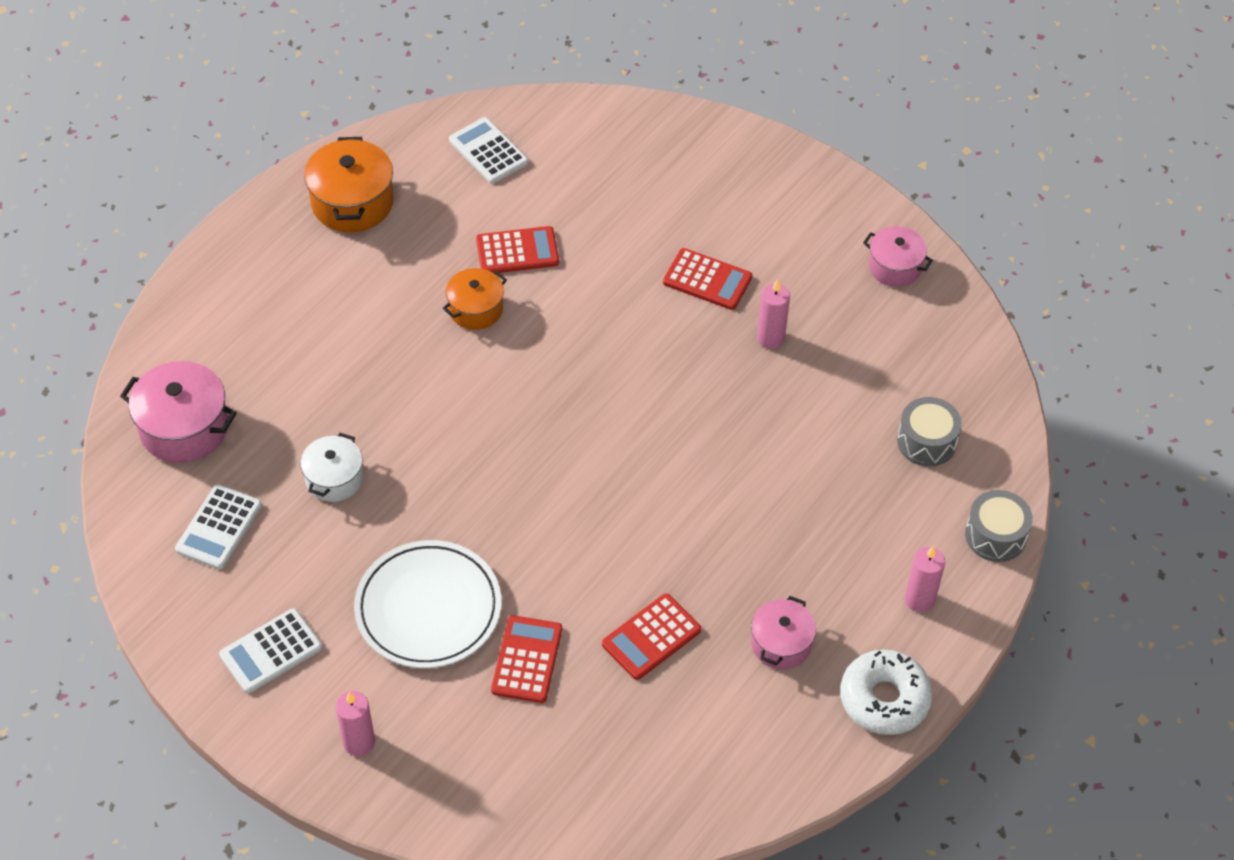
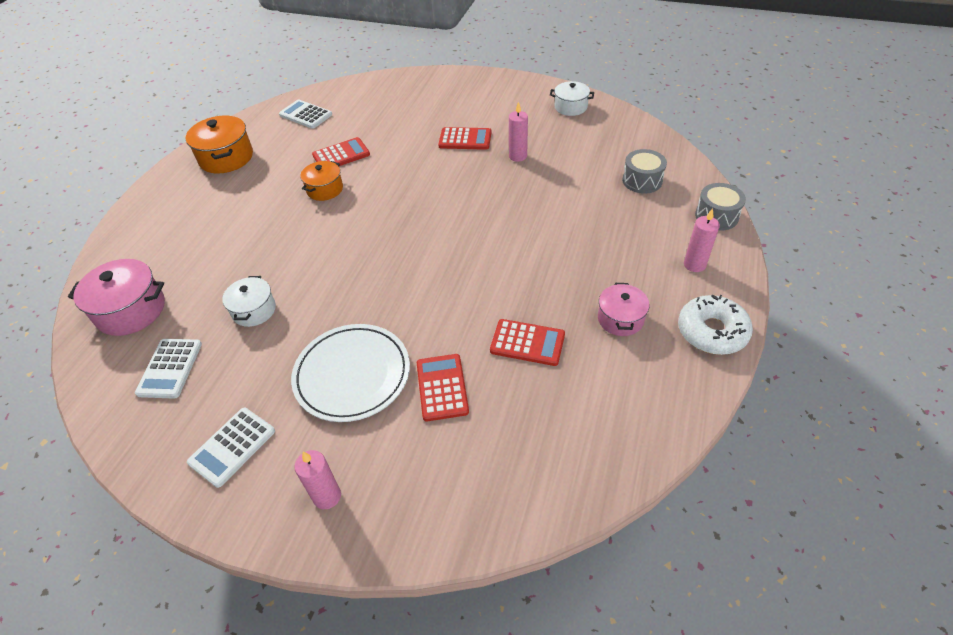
camera: 15 degrees left, 5 degrees down
red calculator [602,593,701,680] -> red calculator turned 105 degrees counterclockwise [490,319,565,366]
pink pot [863,226,933,287] -> white pot [550,81,594,116]

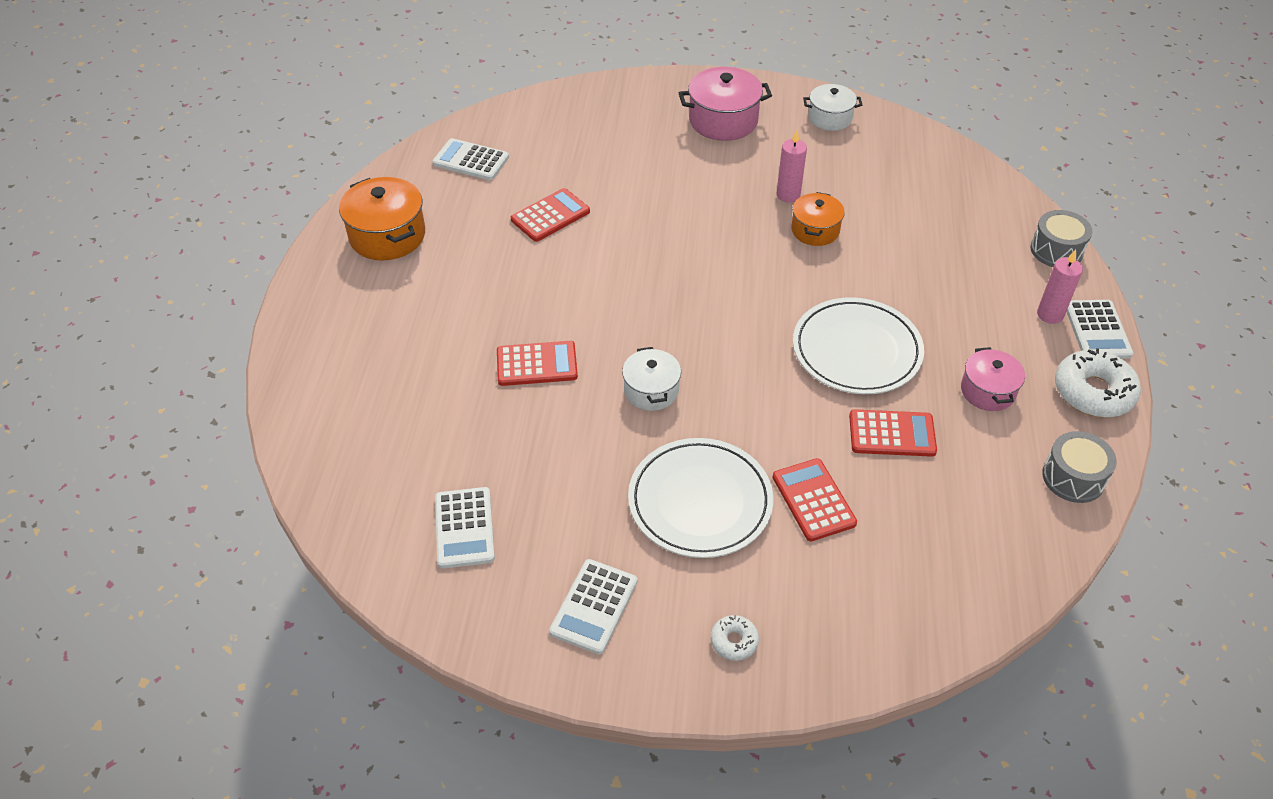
camera: 15 degrees left, 0 degrees up
pink pot [68,259,165,336] -> pink pot moved to [679,67,772,141]
white pot [222,276,276,327] -> white pot moved to [622,347,681,411]
pink candle [294,450,341,509] -> white donut [711,615,759,661]
orange pot [300,161,343,201] -> orange pot moved to [791,192,845,246]
red calculator [438,127,491,150] -> red calculator moved to [497,341,578,386]
grey drum [622,149,667,194] -> grey drum moved to [1042,431,1117,503]
none -> white plate [793,297,924,394]
none -> white calculator [1066,300,1133,359]

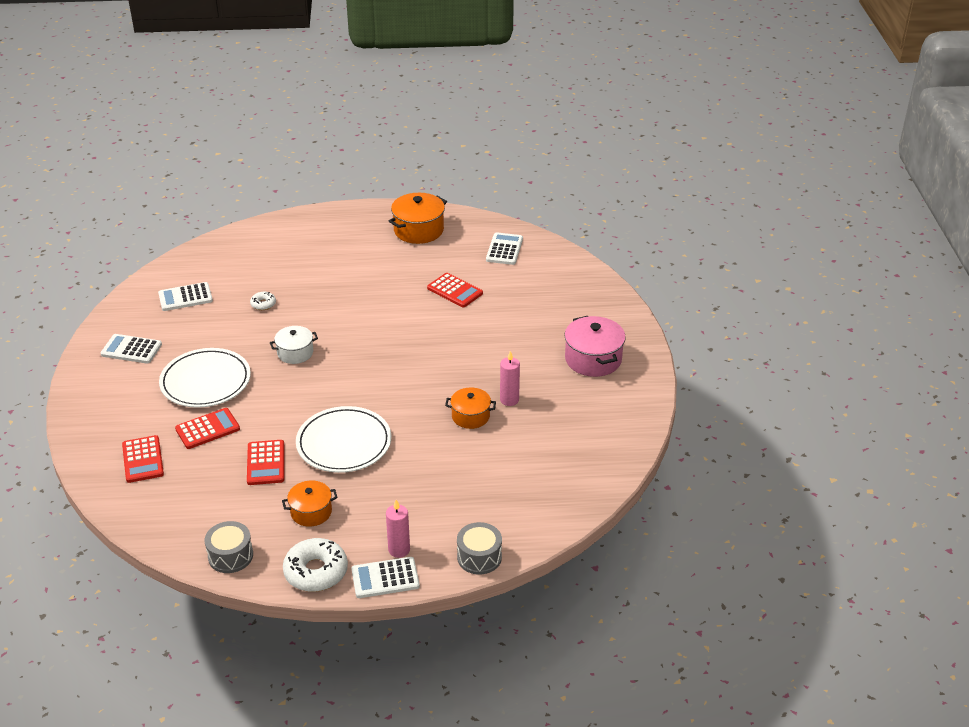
camera: 80 degrees right, 10 degrees down
red calculator [497,341,578,386] -> red calculator moved to [122,435,164,483]
white donut [711,615,759,661] -> white donut moved to [250,292,276,310]
white pot [803,84,862,131] -> none
pink pot [961,347,1025,411] -> orange pot [282,481,338,526]

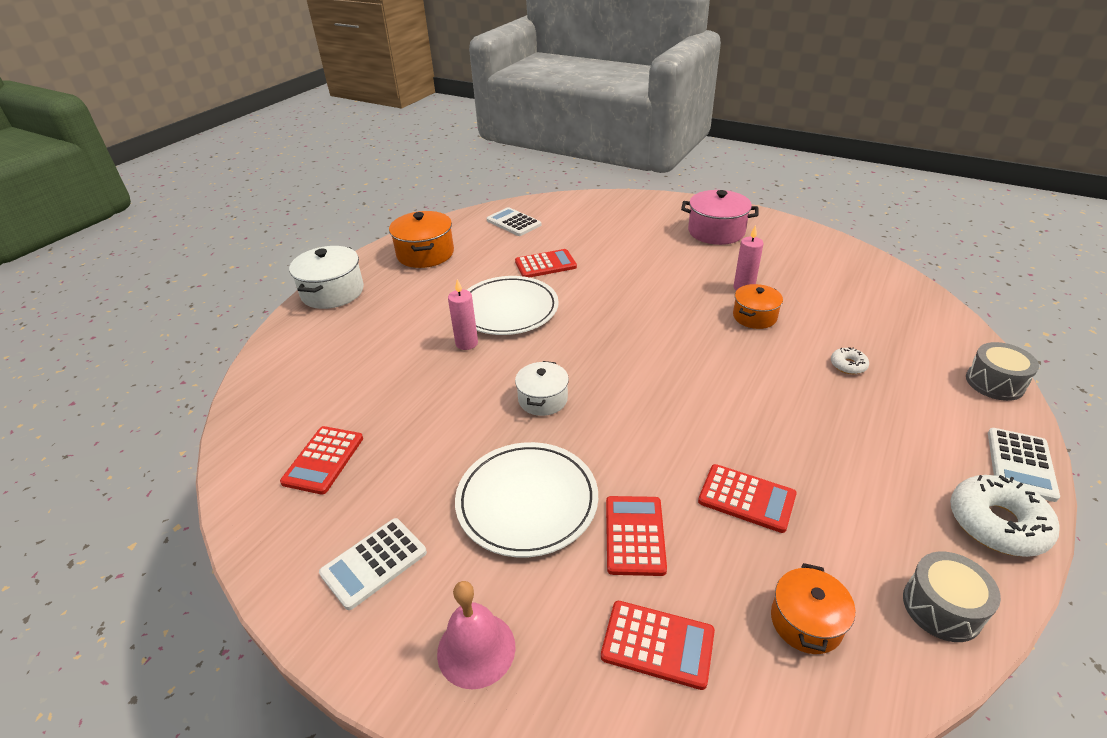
camera: 55 degrees left, 0 degrees up
white calculator [158,282,213,311] -> red calculator [280,426,363,495]
white donut [250,292,276,310] -> white donut moved to [831,347,869,374]
orange pot [282,481,338,526] -> orange pot moved to [771,563,855,654]
white plate [296,406,391,473] -> white plate moved to [467,276,559,335]
pink candle [386,500,410,558] -> pink candle moved to [448,279,478,350]
none -> white pot [289,246,364,309]
none -> pink bell [437,581,516,690]

